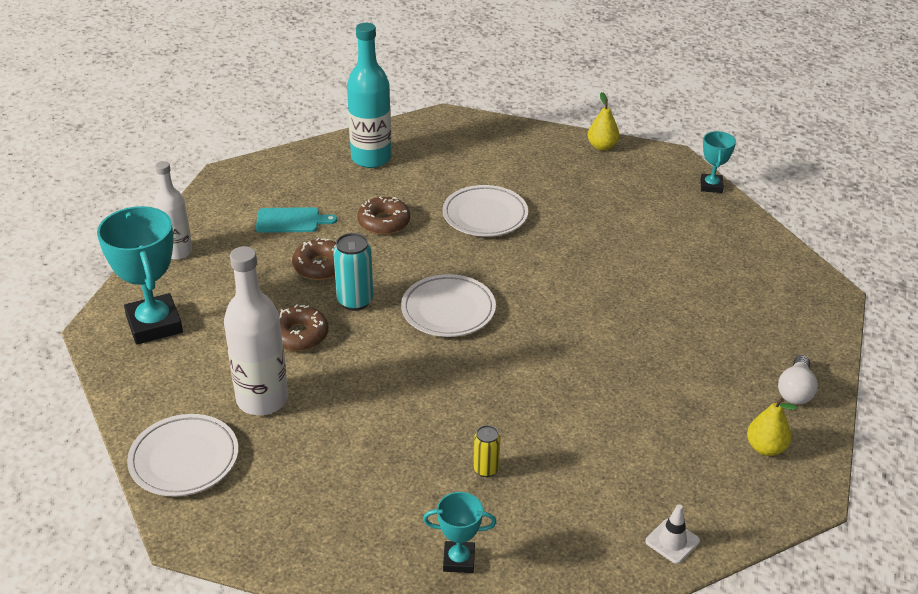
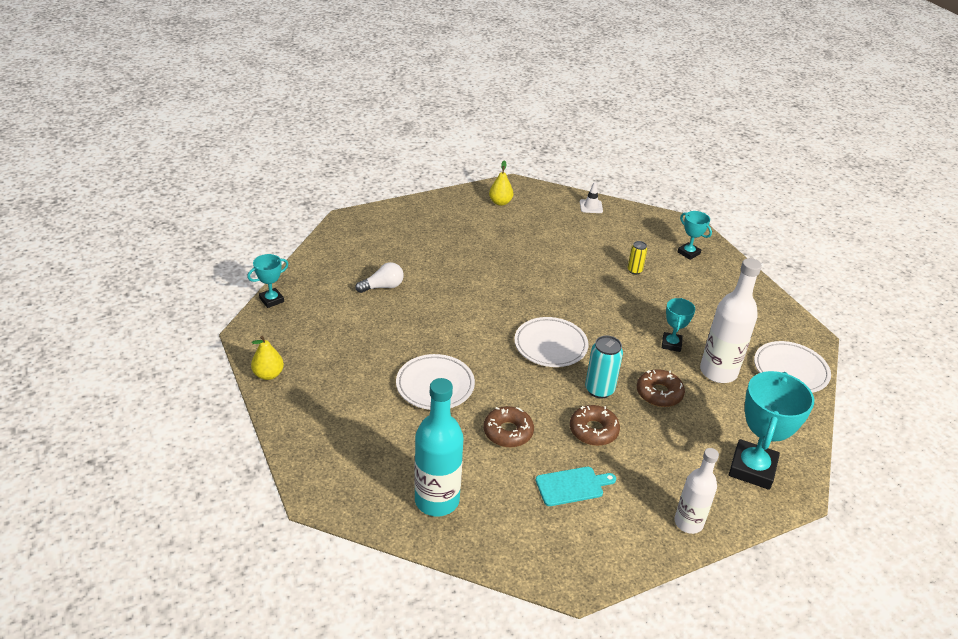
camera: 135 degrees left, 0 degrees up
turquoise cutting board [256,207,337,233] -> turquoise cutting board turned 120 degrees clockwise [536,467,616,506]
white light bulb [778,355,818,404] -> white light bulb moved to [355,262,404,293]
none -> turquoise trophy [662,298,695,352]

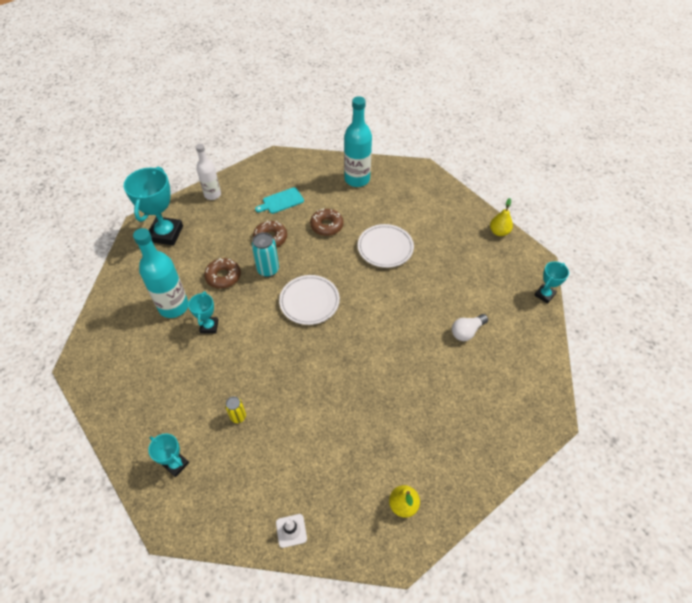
camera: 170 degrees right, 15 degrees up
white bottle [700,258,762,383] -> turquoise bottle [133,228,189,318]
white plate [754,341,831,393] -> none

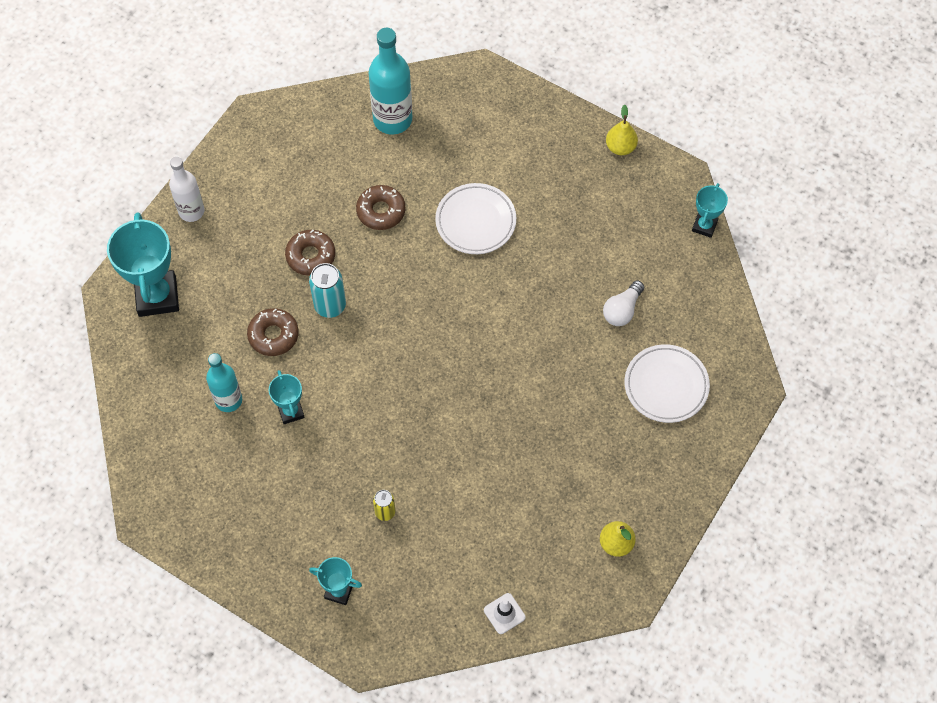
camera: 20 degrees left, 10 degrees up
turquoise bottle [133,228,189,318] -> turquoise bottle [206,353,242,412], size x0.65
turquoise cutting board [255,187,304,214] -> none
white plate [279,275,340,325] -> white plate moved to [625,344,710,423]

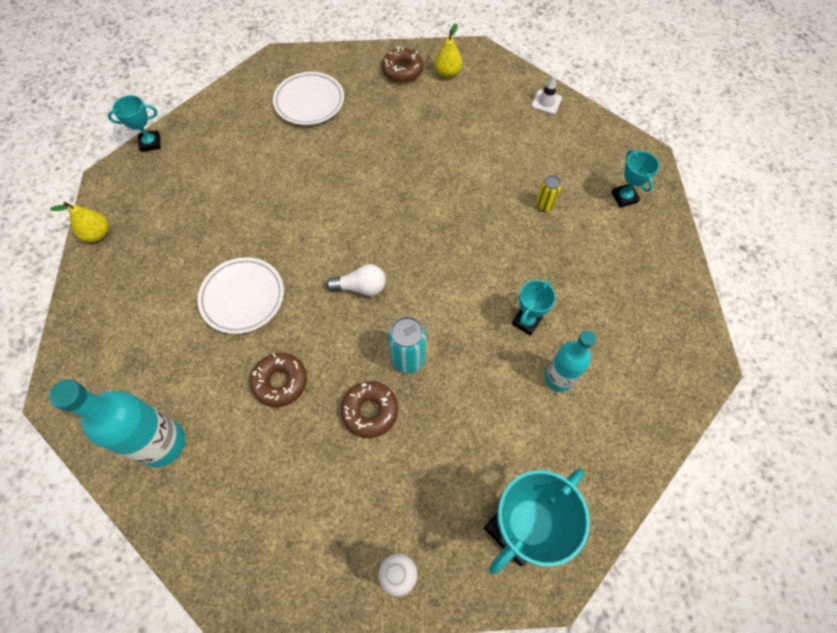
camera: 125 degrees left, 0 degrees up
brown donut [247,308,299,356] -> brown donut moved to [381,47,424,83]
white light bulb [603,280,644,326] -> white light bulb moved to [326,264,386,296]

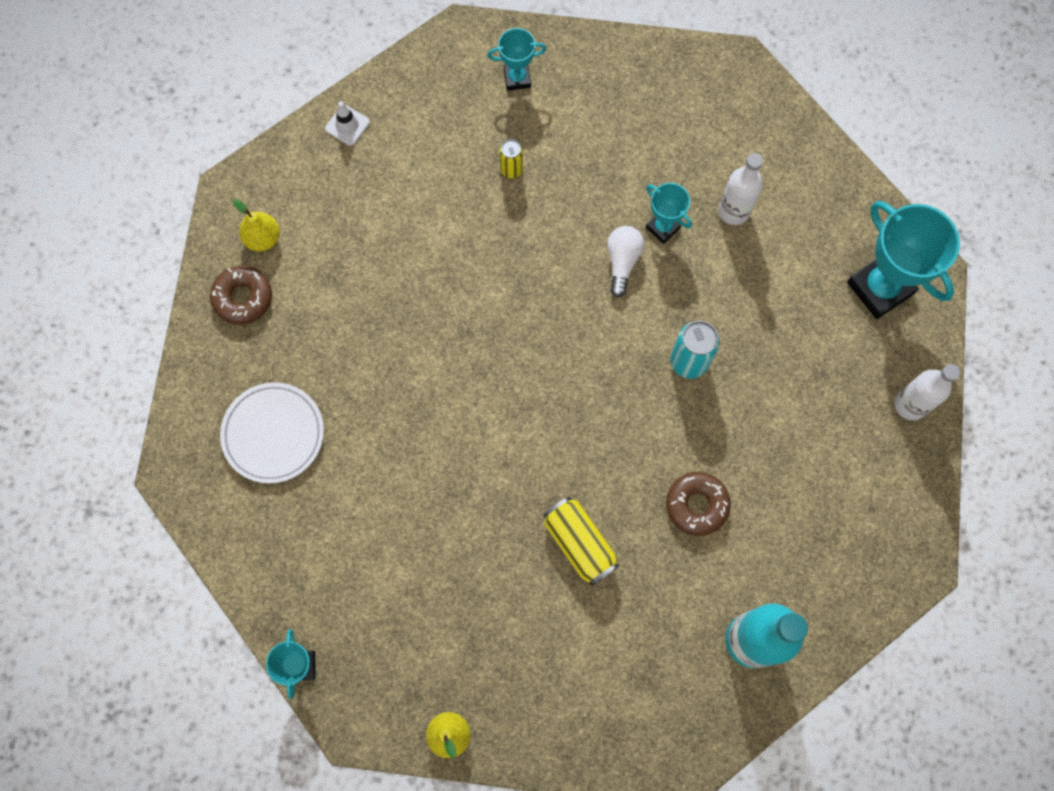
camera: 80 degrees left, 10 degrees up
white plate [197,257,284,334] -> yellow can [543,497,619,586]
white light bulb [326,264,386,296] -> white light bulb moved to [607,226,644,298]
brown donut [341,381,398,438] -> none
turquoise bottle [545,331,596,392] -> white bottle [718,153,763,225]

